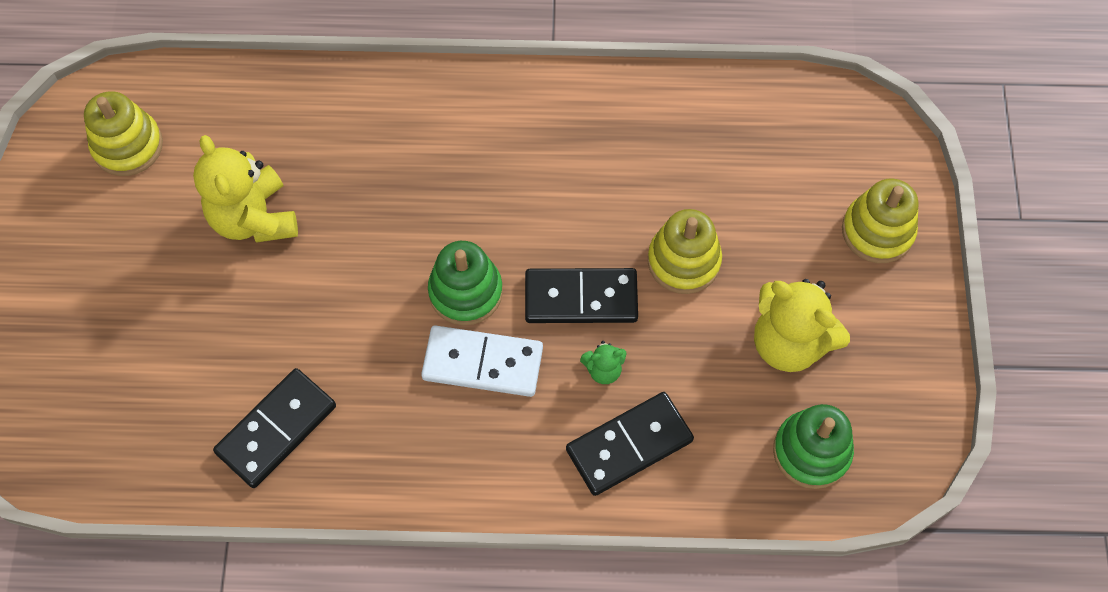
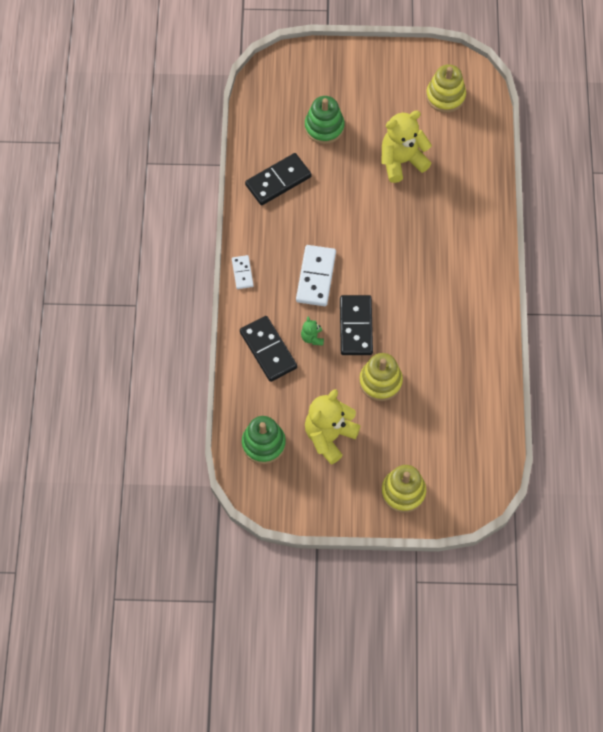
camera: 90 degrees right, 0 degrees up
black domino [213,368,336,488] -> black domino turned 75 degrees counterclockwise [245,153,311,205]
green stacking toy [428,241,503,326] -> green stacking toy moved to [305,96,345,144]
none -> white domino [232,255,254,289]

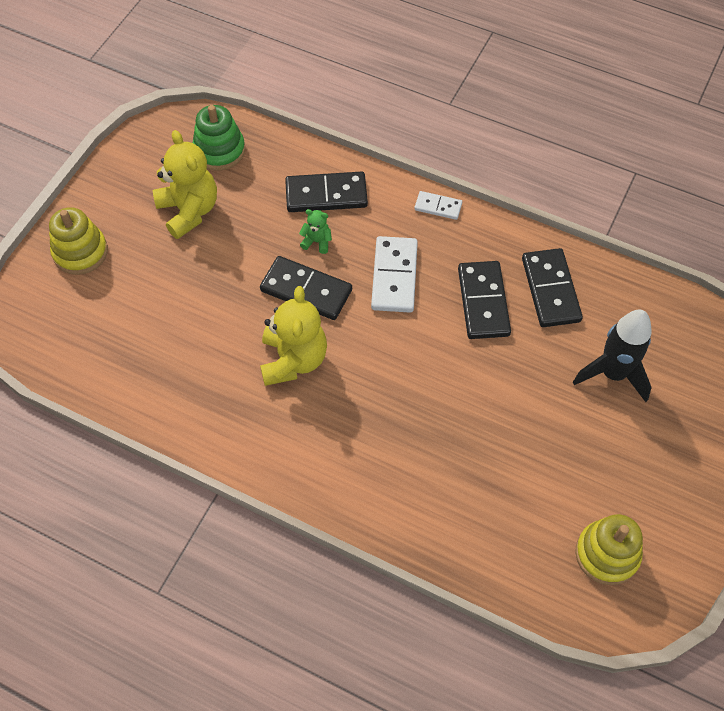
camera: 115 degrees right, 5 degrees down
white domino [296,245,336,306] -> white domino turned 60 degrees clockwise [371,236,418,313]
green stacking toy [305,96,345,144] -> black rocket [573,310,652,402]
yellow stacking toy [359,353,403,401] -> none
yellow teddy bear [382,110,432,183] -> yellow teddy bear moved to [260,286,327,386]
none -> black domino [458,261,511,339]

